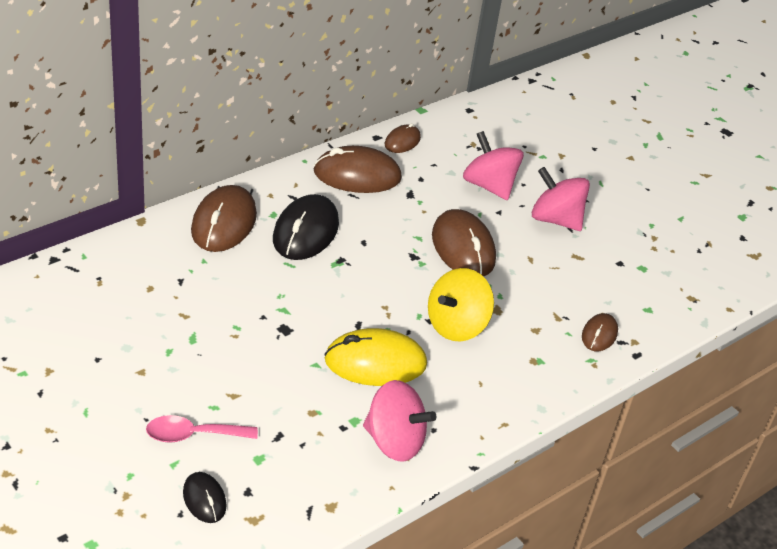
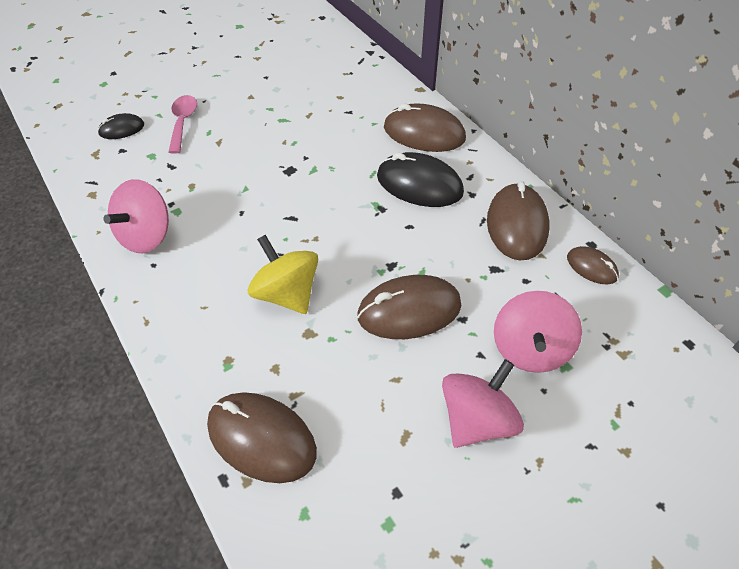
camera: 100 degrees right, 10 degrees up
yellow mouse [324,328,427,386] -> none
pink spinning top [463,131,524,200] -> pink spinning top turned 135 degrees clockwise [494,291,582,373]
brown mouse [582,313,618,351] -> brown mouse [207,392,317,483], size x1.86

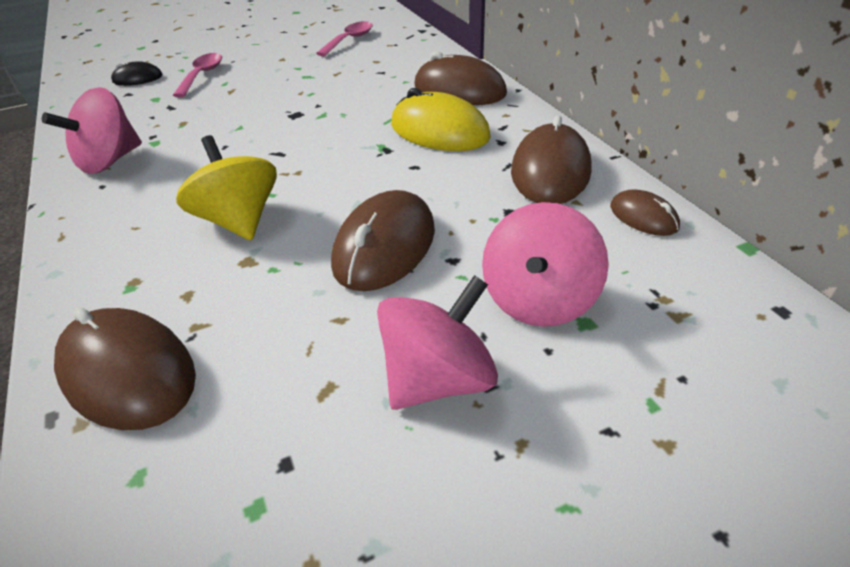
camera: 10 degrees right, 10 degrees down
brown mouse [357,275,462,339] -> brown mouse turned 60 degrees counterclockwise [331,190,435,291]
black mouse [377,152,464,207] -> yellow mouse [391,88,491,151]
none -> pink spoon [316,21,373,57]

